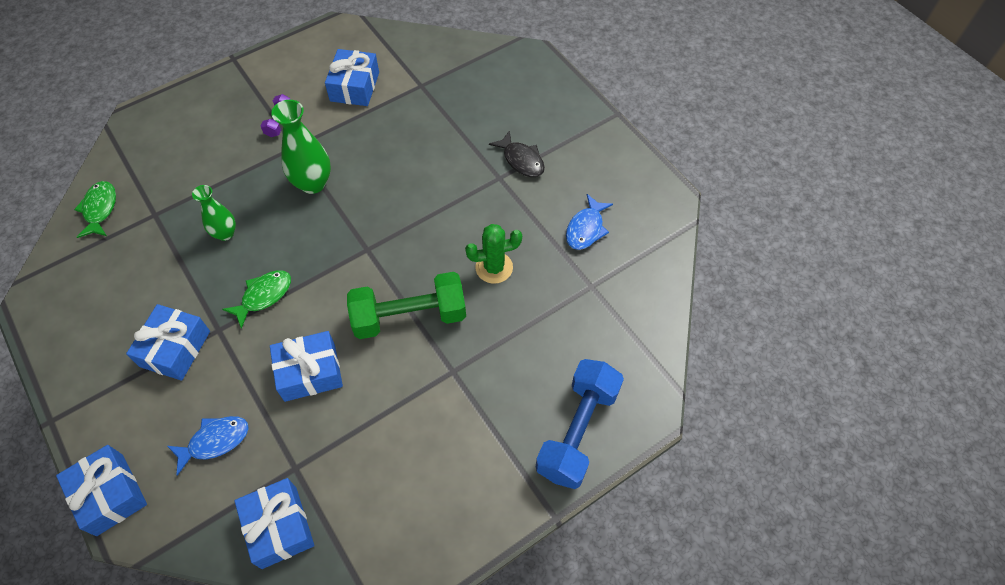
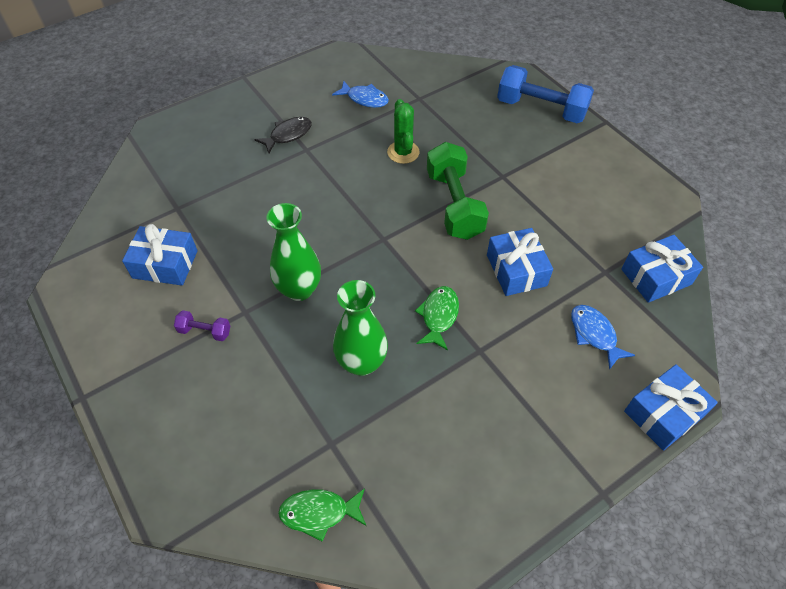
camera: 90 degrees left, 5 degrees down
blue gift [126,304,210,381] -> none
green vase [192,185,236,241] -> green vase [333,280,388,376], size x1.59
green fish [222,270,291,329] -> green fish turned 60 degrees clockwise [415,286,459,350]

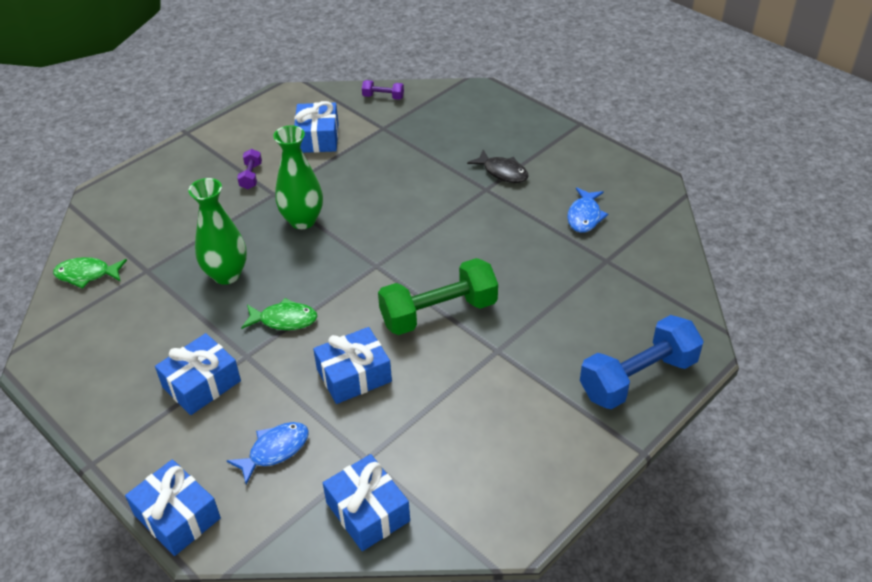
camera: 80 degrees right, 10 degrees down
green fish [278,488,366,542] -> green fish turned 75 degrees counterclockwise [53,257,127,289]
green cactus [387,99,420,164] -> none
blue dumbbell [497,65,594,123] -> blue dumbbell turned 45 degrees clockwise [580,315,704,409]
none -> blue gift [155,333,241,415]
none -> purple dumbbell [362,80,404,100]

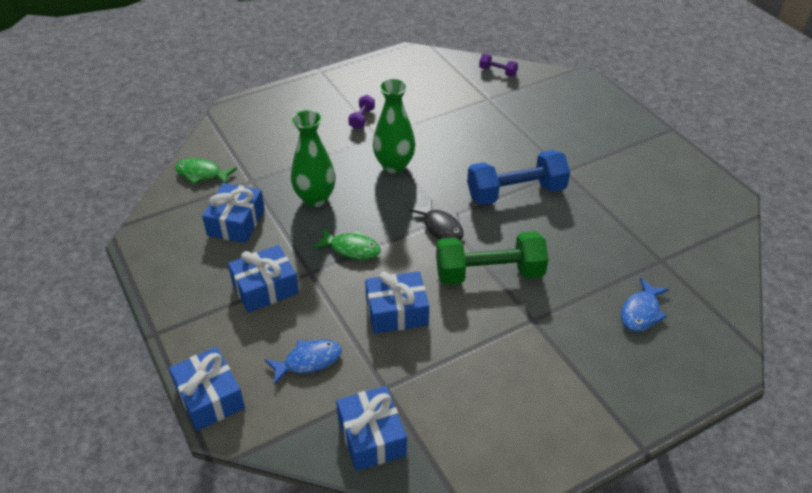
camera: 15 degrees right, 0 degrees up
blue gift [294,101,339,153] -> blue gift moved to [202,183,265,243]
black fish [467,149,529,183] -> black fish moved to [409,199,464,240]
blue fish [567,187,608,233] -> blue fish moved to [621,278,669,332]
blue dumbbell [580,315,704,409] -> blue dumbbell moved to [467,150,570,205]

